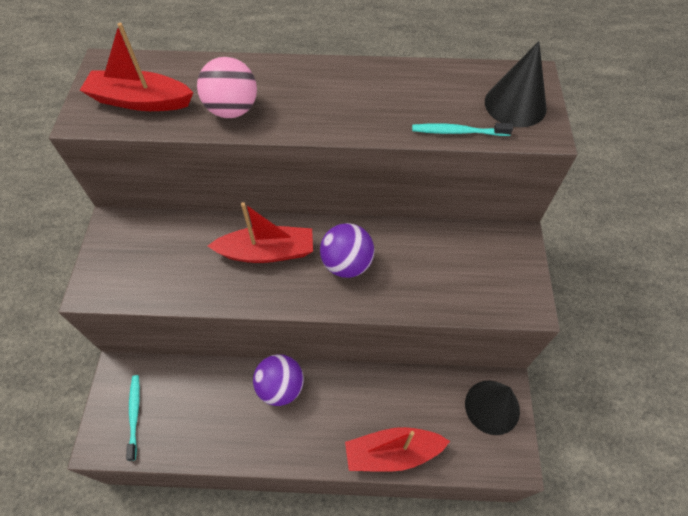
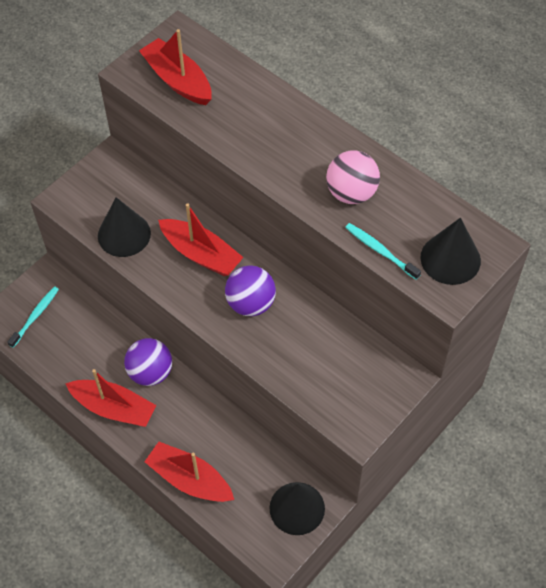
camera: 40 degrees right, 0 degrees up
pink ball [197,57,257,118] -> pink ball moved to [326,150,380,204]
none -> red boat [65,369,156,427]
none -> black cone [98,197,151,257]

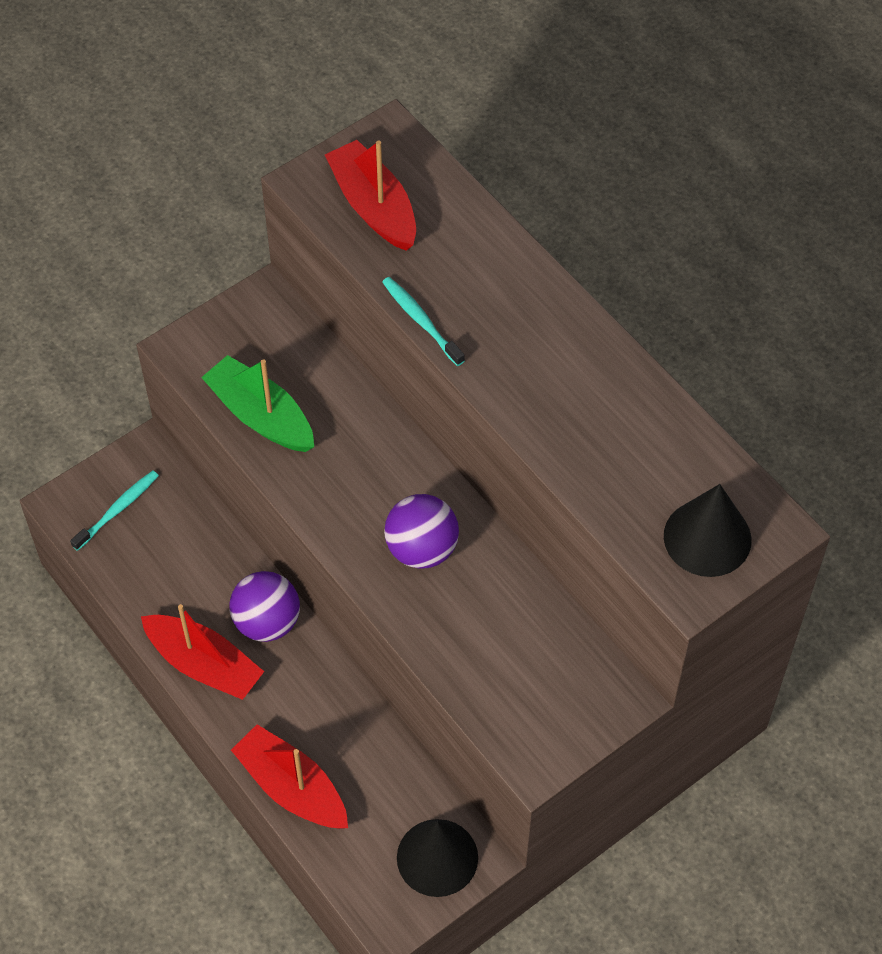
camera: 10 degrees right, 0 degrees up
black cone [98,197,151,257] -> green boat [201,355,314,452]
red boat [158,203,243,276] -> none
pink ball [326,150,380,204] -> none
turquoise toothbrush [345,223,421,280] -> turquoise toothbrush moved to [382,277,465,366]

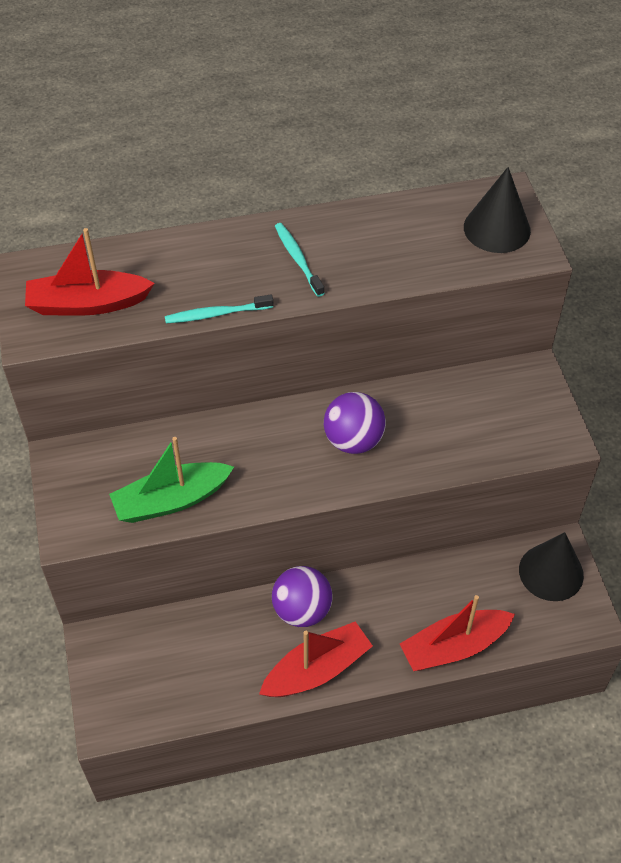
camera: 65 degrees left, 5 degrees down
turquoise toothbrush [70,471,159,551] -> turquoise toothbrush moved to [275,223,324,297]

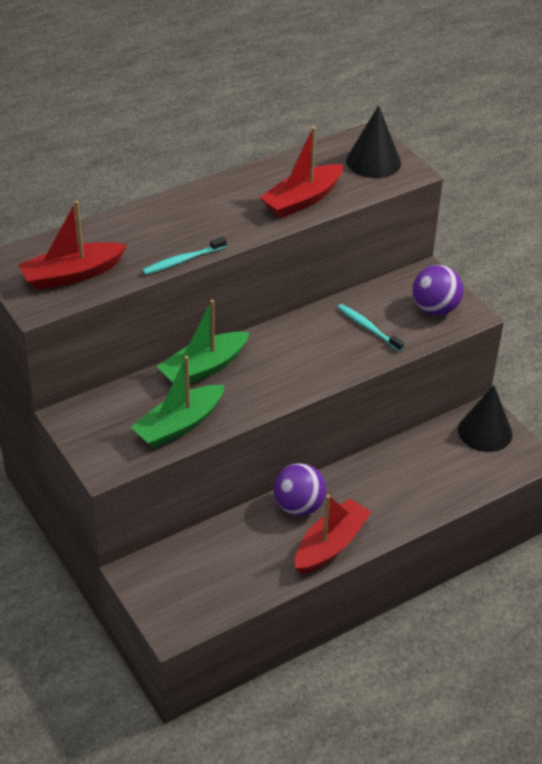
camera: 20 degrees left, 10 degrees down
turquoise toothbrush [275,223,324,297] -> turquoise toothbrush moved to [337,304,404,351]
purple ball [324,392,386,454] -> purple ball moved to [413,265,463,315]
red boat [400,595,515,671] -> red boat moved to [259,126,344,218]
none -> green boat [157,300,250,384]

